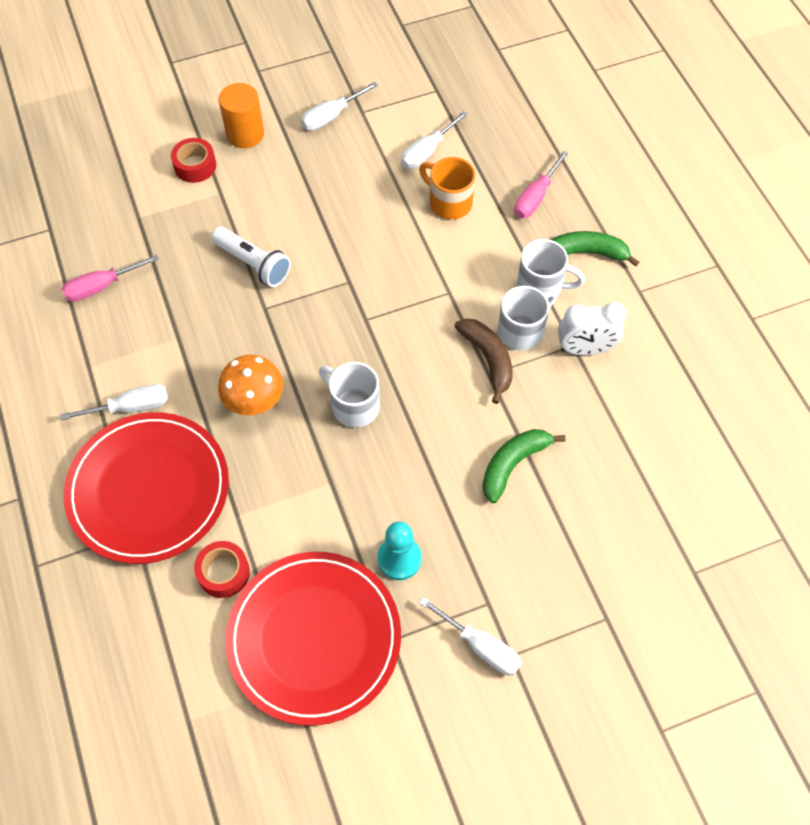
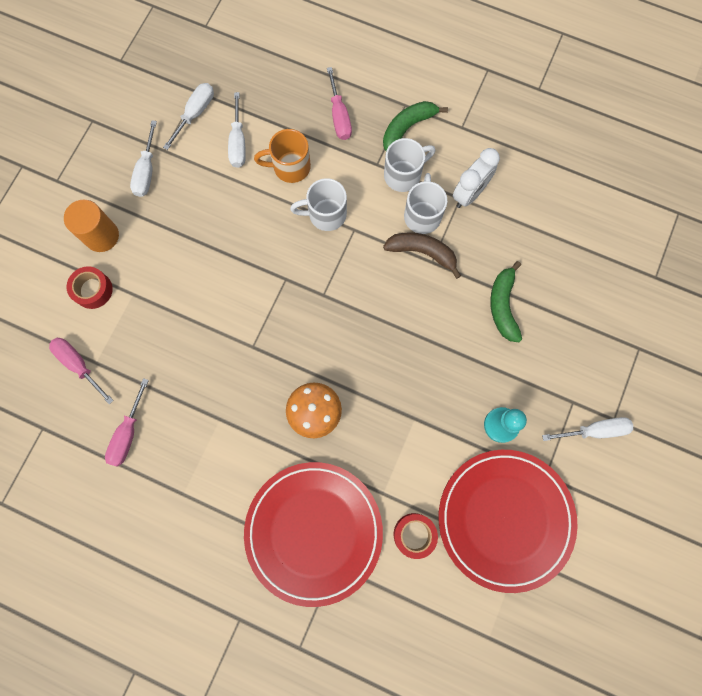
camera: 45 degrees left, 15 degrees up
white screwdriver [61,384,168,420] -> white screwdriver moved to [163,83,214,150]
white flashlight [211,227,291,287] -> none
white mug [319,362,380,428] -> white mug moved to [290,178,347,231]
none -> pink screwdriver [49,338,114,404]

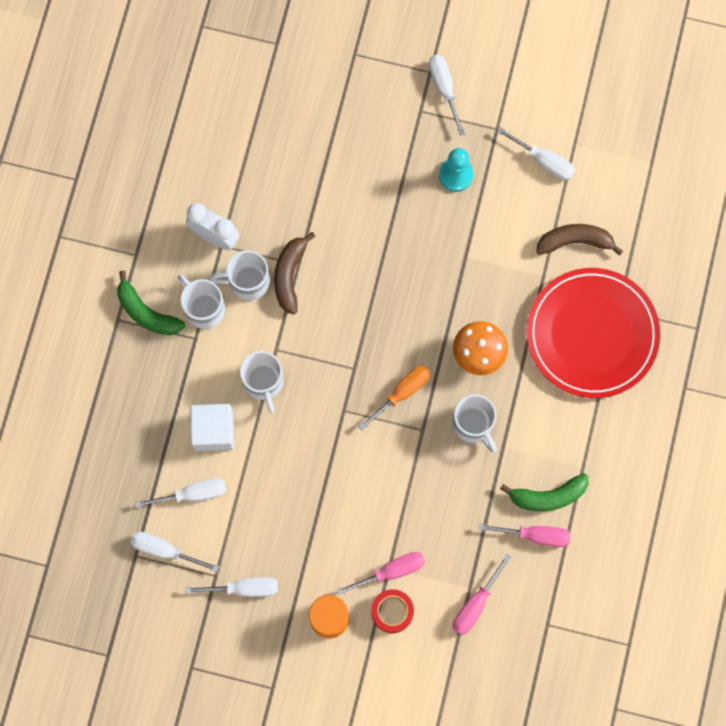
camera: 100 degrees left, 0 degrees up
orange mug [254,129,311,183] -> white cube [190,404,234,451]
pink screwdriver [327,67,352,140] -> pink screwdriver moved to [337,552,425,595]
red tape [394,513,438,559] -> brown banana [536,224,623,256]
red plate [439,450,578,593] -> white screwdriver [497,127,575,180]
green banana [490,261,522,342] -> green banana moved to [500,473,589,511]
none -> orange screwdriver [358,365,431,430]
none -> white mug [452,394,497,453]

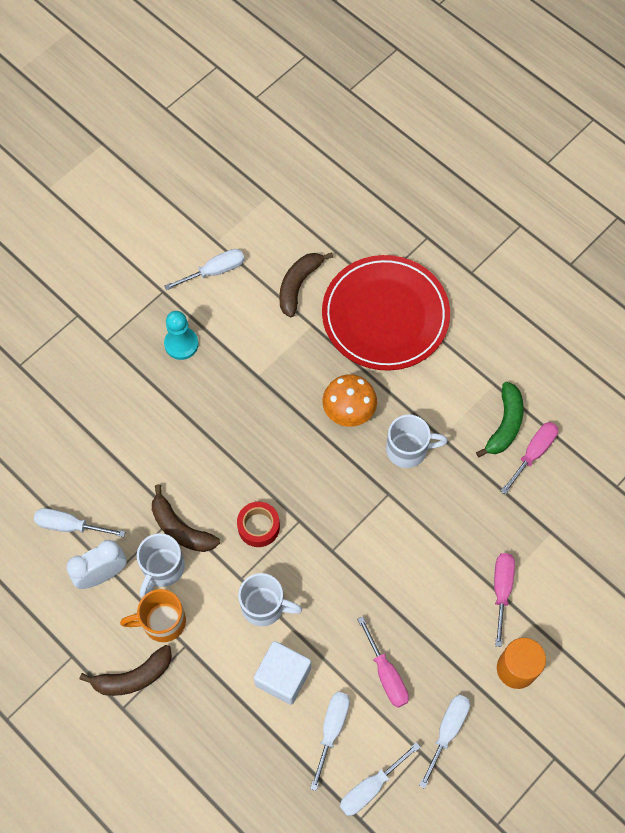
camera: 60 degrees left, 10 degrees down
green banana [117,271,185,335] -> brown banana [80,645,172,696]
white mug [177,274,225,329] -> orange mug [120,589,186,642]
orange screwdriver [358,365,431,430] -> none
red tape [371,589,414,633] -> red tape moved to [237,502,280,547]
white screwdriver [429,55,465,136] -> white screwdriver moved to [34,508,125,537]
pink screwdriver [453,554,511,635] -> pink screwdriver moved to [357,617,409,707]

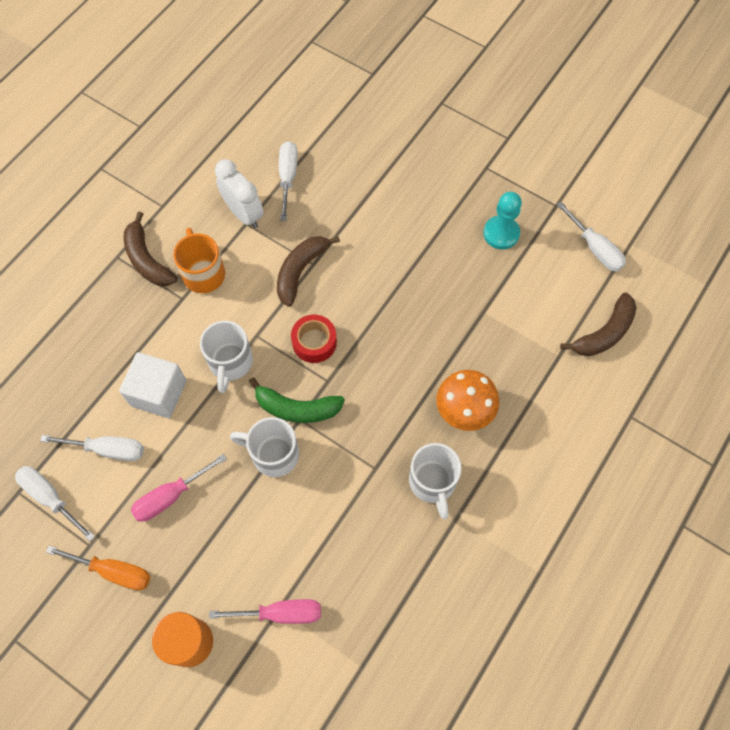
camera: 80 degrees right, 0 degrees up
white mug [137,533,185,598] -> white mug moved to [230,417,299,477]
brown banana [279,252,333,317] -> brown banana turned 120 degrees clockwise [560,293,637,356]
red plate [322,255,450,371] -> none
white screwdriver [419,695,470,789] -> orange screwdriver [46,546,151,590]
green banana [476,382,524,457] -> green banana moved to [249,377,345,423]
pink screwdriver [501,422,558,495] -> none

